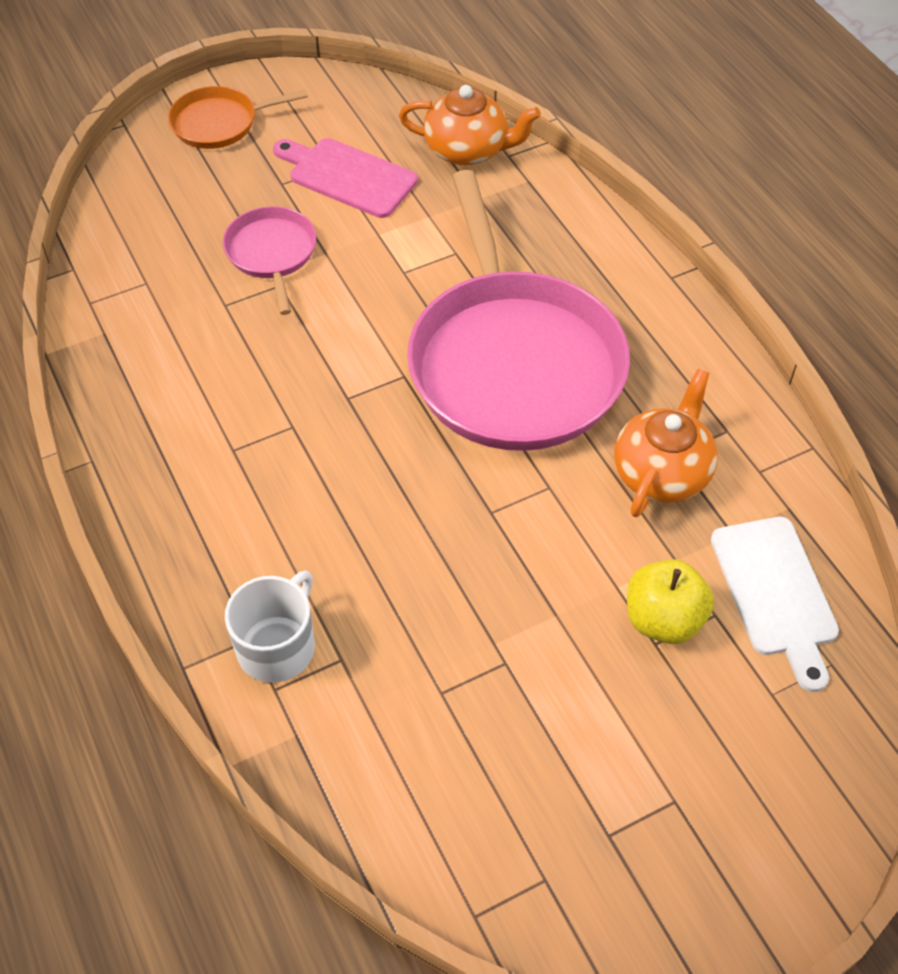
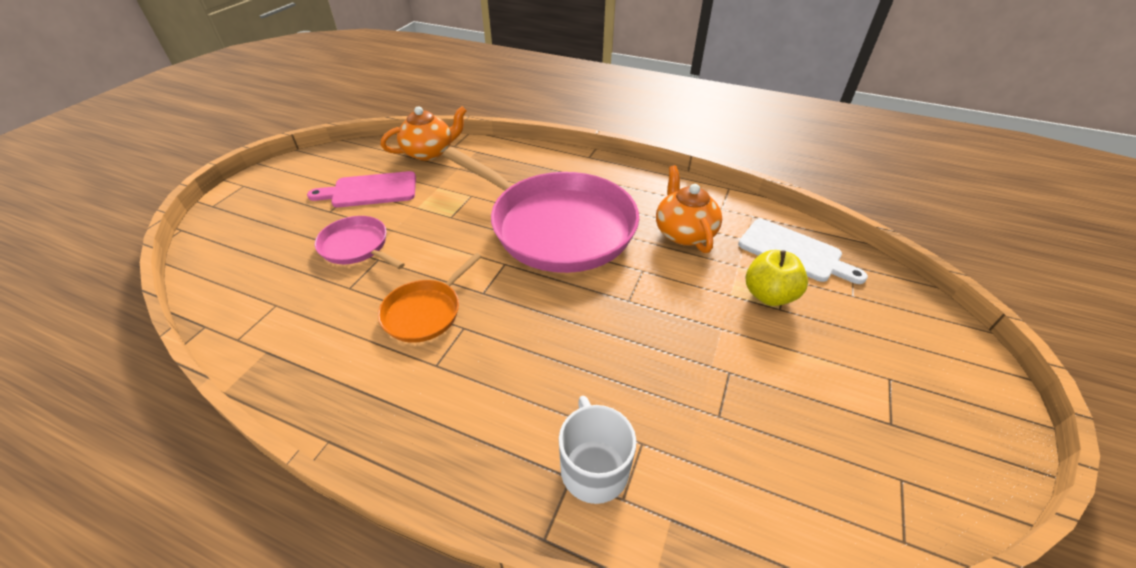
camera: 40 degrees left, 10 degrees down
orange pan [168,86,308,149] -> orange pan moved to [378,253,482,343]

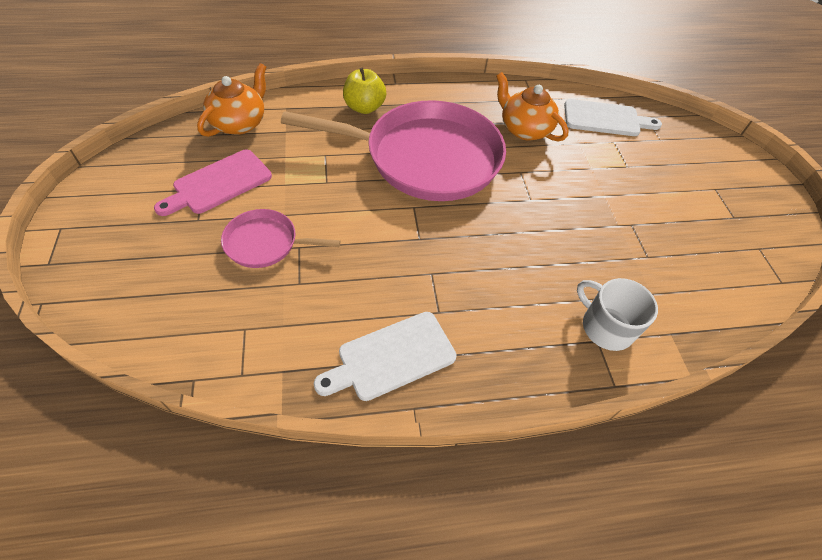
camera: 35 degrees left, 10 degrees up
orange pan [378,253,482,343] -> none
yellow apple [746,250,808,306] -> yellow apple moved to [343,68,386,114]
none -> white cutting board [314,312,457,401]

